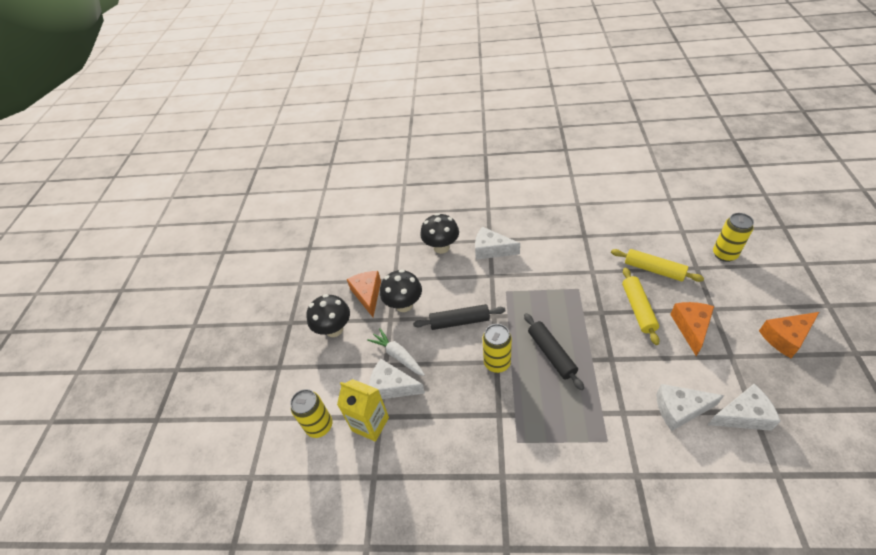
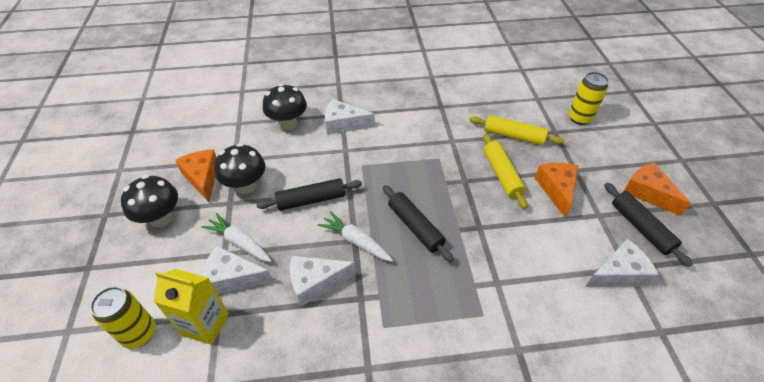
camera: 15 degrees left, 0 degrees up
yellow can [483,324,512,373] -> white carrot [317,211,393,262]
white cheese [656,384,724,431] -> white cheese moved to [290,256,356,307]
orange cheese [759,312,819,358] -> orange cheese turned 90 degrees clockwise [623,162,691,216]
none -> black rolling pin [604,183,693,267]

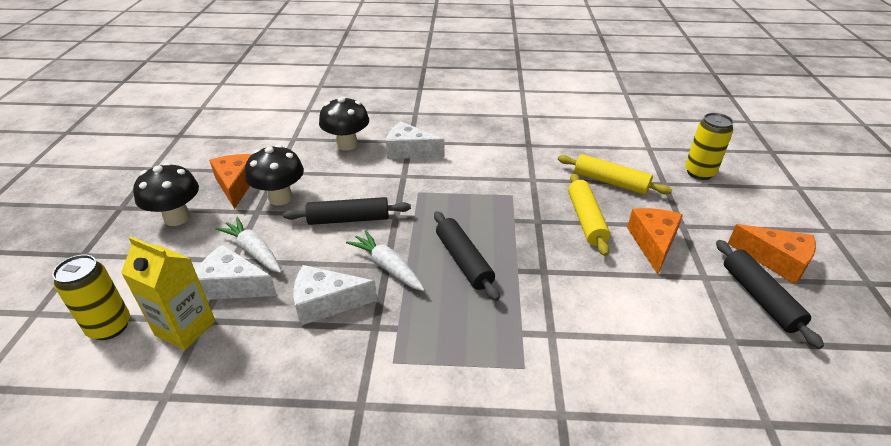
camera: 10 degrees right, 10 degrees down
white cheese [585,239,659,287] -> none
orange cheese [623,162,691,216] -> orange cheese turned 150 degrees clockwise [728,224,816,284]

